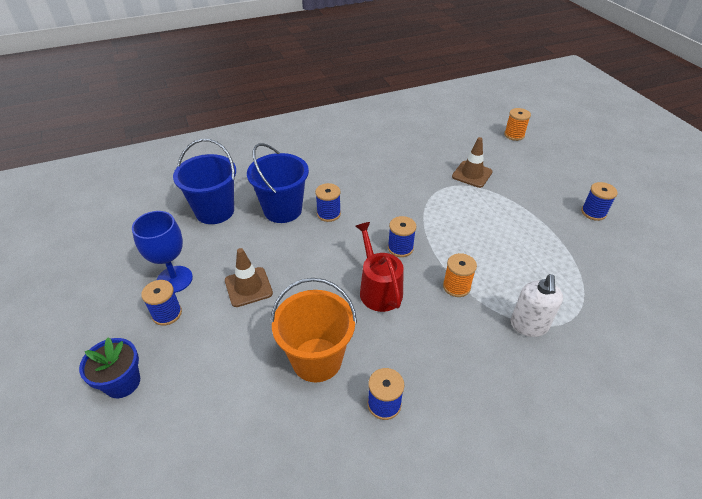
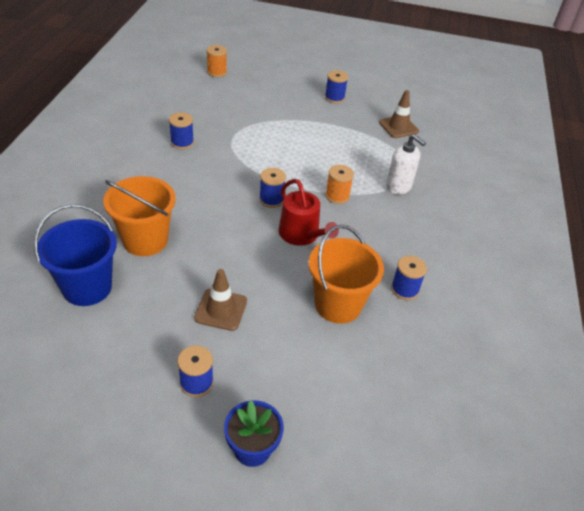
camera: 60 degrees left, 0 degrees up
blue goblet [132,211,193,293] -> none
blue bucket [247,143,309,223] -> orange bucket [103,176,176,256]
blue spool [315,183,341,222] -> blue spool moved to [169,112,194,150]
red watering can [355,222,404,312] -> red watering can turned 135 degrees counterclockwise [278,179,339,246]
brown traffic cone [452,137,493,188] -> brown traffic cone moved to [379,90,419,138]

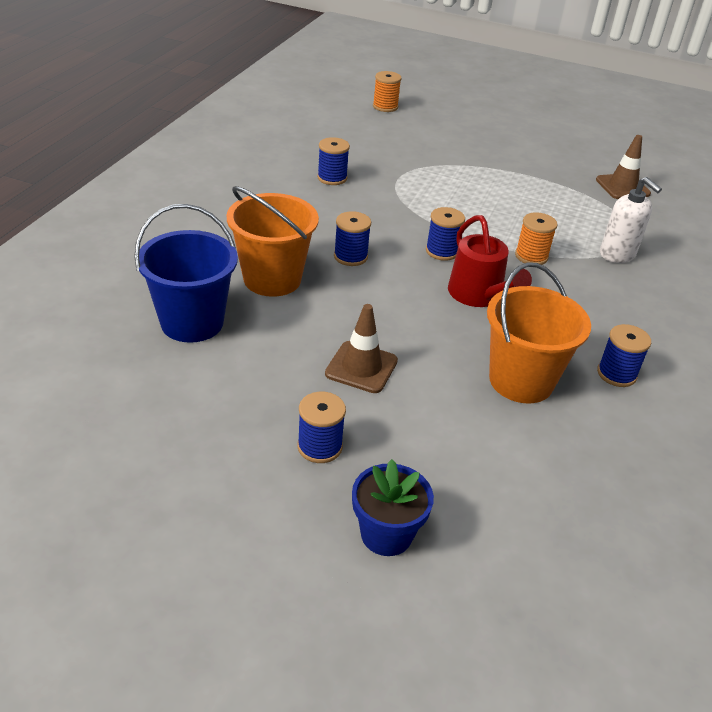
camera: 10 degrees right, 5 degrees down
blue spool [325,70,348,103] -> blue spool moved to [334,211,371,266]

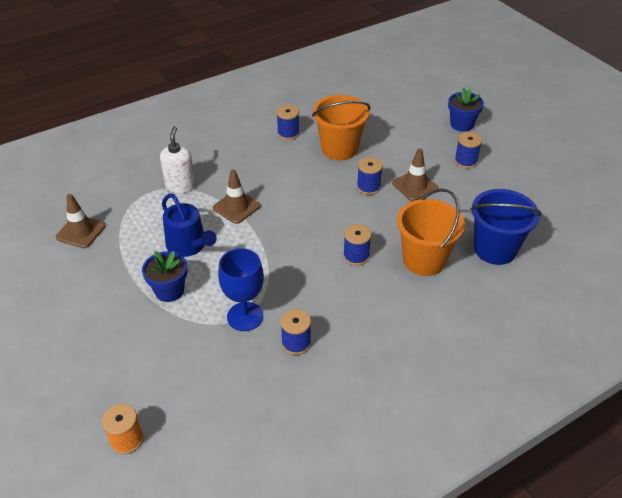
camera: 140 degrees left, 5 degrees up
blue spool [426,207,465,261] -> blue spool moved to [357,157,383,195]
red watering can [448,215,532,307] -> none
orange spool [515,212,558,265] -> brown traffic cone [213,169,260,224]
none -> blue flower pot [142,251,187,302]
none -> blue watering can [162,193,217,257]
none -> blue goblet [218,248,264,331]

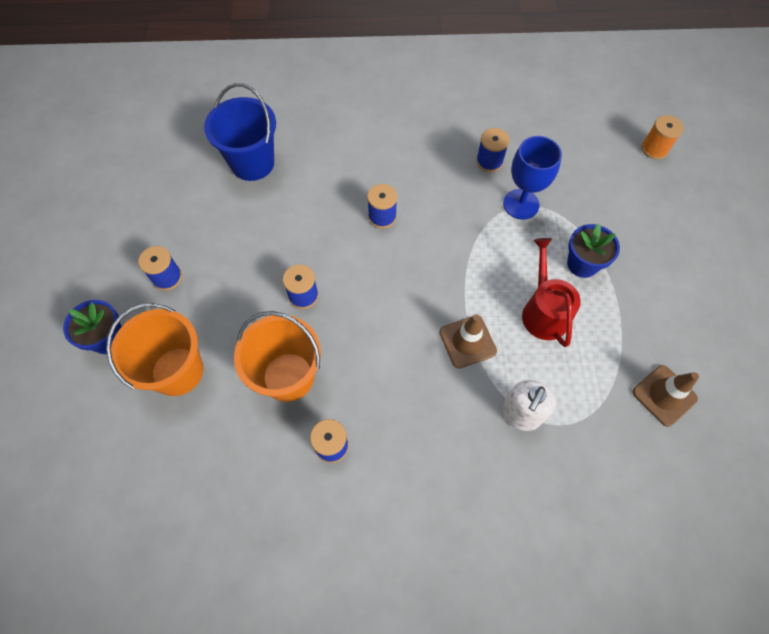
camera: 150 degrees left, 20 degrees up
blue watering can [162,193,217,257] -> red watering can [522,238,581,347]
brown traffic cone [392,148,438,201] -> none
orange bucket [397,189,465,276] -> orange bucket moved to [106,303,203,396]

